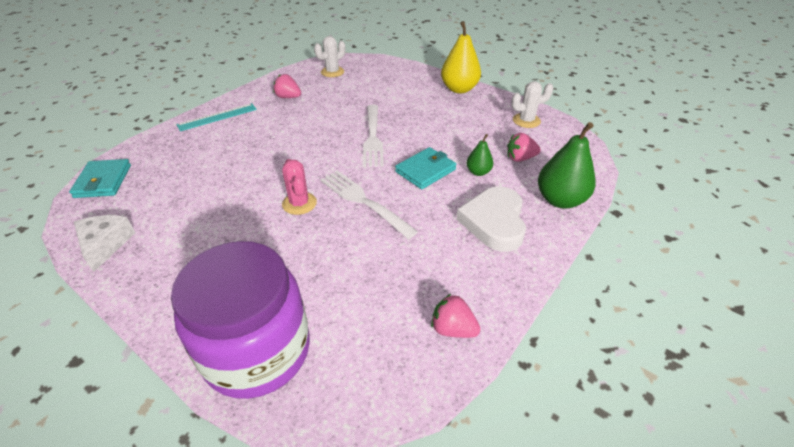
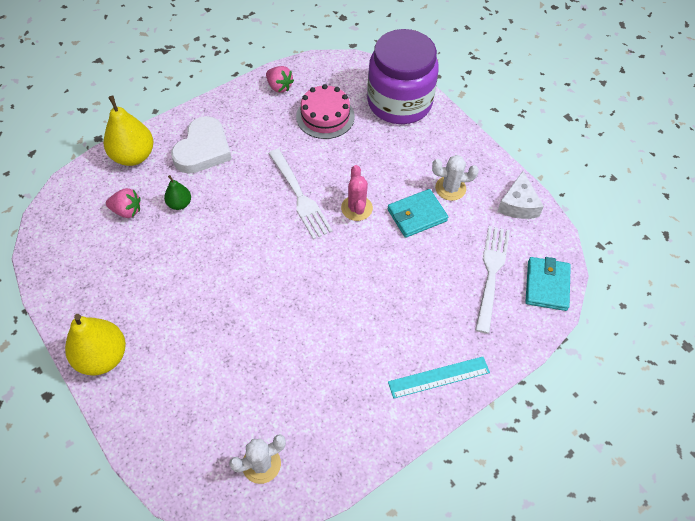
camera: 165 degrees left, 15 degrees up
pink strawberry [273,74,301,98] -> none
white fork [363,105,384,167] -> white fork moved to [475,226,510,334]
turquoise wallet [395,147,456,189] -> turquoise wallet moved to [387,189,448,238]
white cactus [511,81,553,128] -> white cactus moved to [432,155,479,201]
green pear [538,122,596,208] -> yellow pear [104,96,153,166]
none -> pink cake [296,84,355,139]

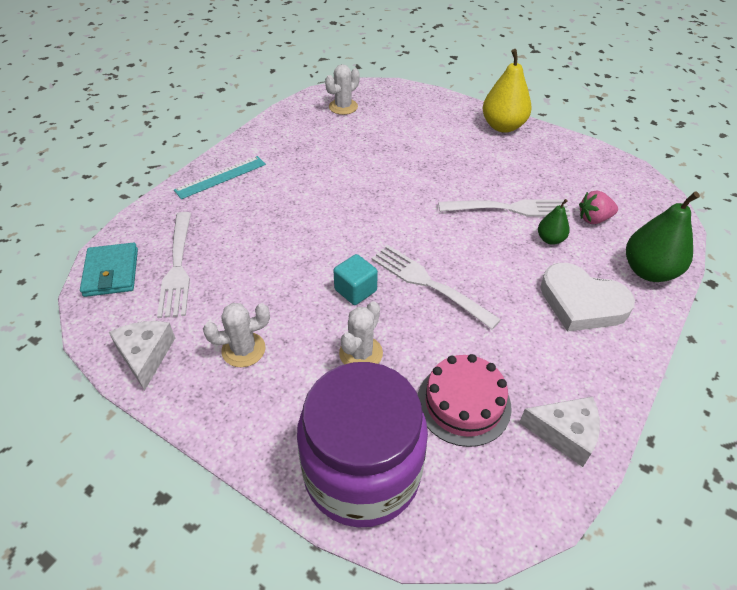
camera: 160 degrees right, 10 degrees down
yellow pear [104,96,153,166] -> green pear [626,191,700,282]
white heart [171,116,232,174] -> white heart turned 60 degrees counterclockwise [540,263,635,332]
pink strawberry [266,66,294,93] -> white cheese [519,396,600,467]
pink cactus [341,165,373,221] -> turquoise cube [333,254,378,305]
turquoise wallet [387,189,448,238] -> none
none -> white cactus [339,301,383,364]
none -> white fork [438,199,570,217]

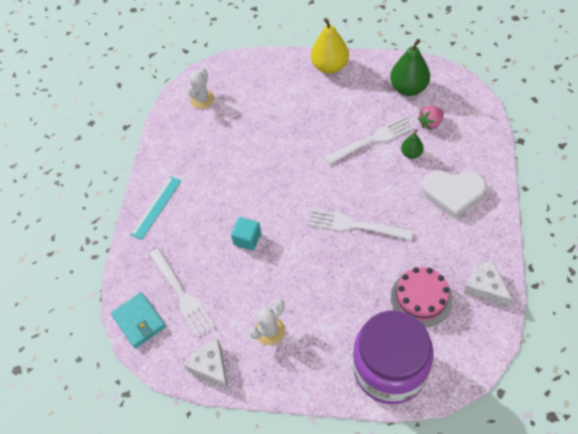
camera: 20 degrees left, 10 degrees up
turquoise cube [333,254,378,305] -> turquoise cube moved to [231,217,261,250]
white cactus [339,301,383,364] -> none
white cheese [519,396,600,467] -> white cheese turned 120 degrees counterclockwise [464,260,512,307]
green pear [626,191,700,282] -> green pear moved to [390,39,430,96]

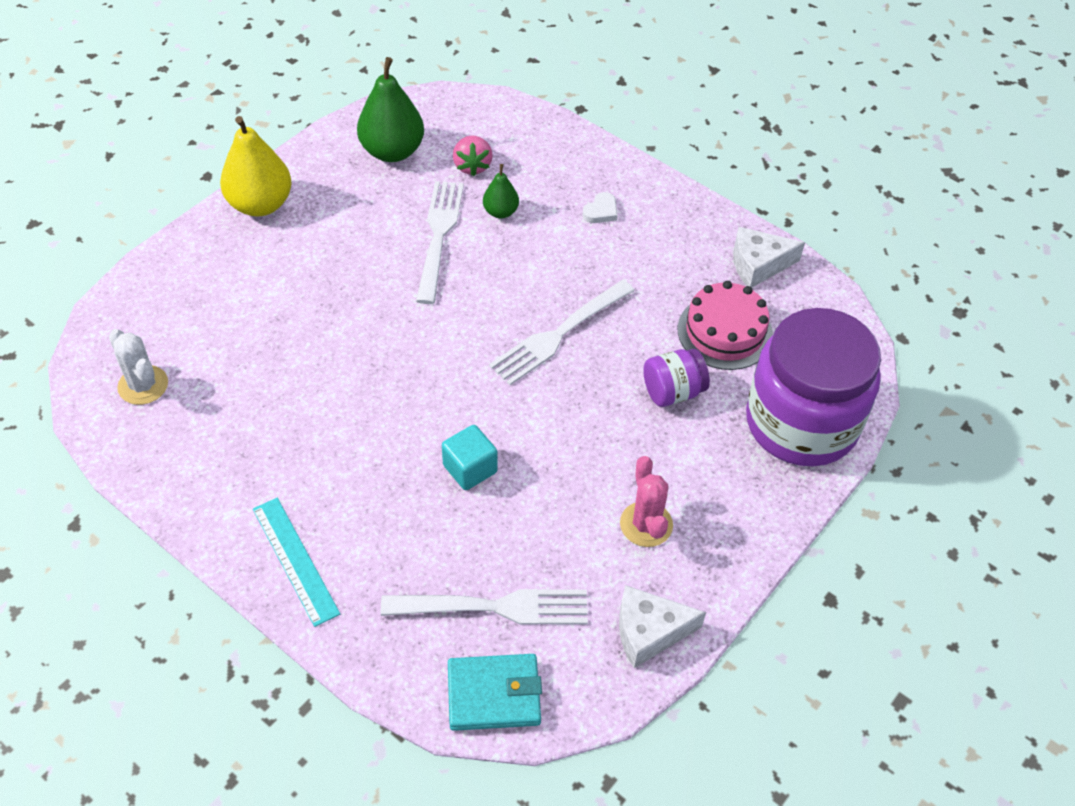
camera: 65 degrees left, 5 degrees down
white cactus [249,299,285,345] -> pink cactus [620,456,673,547]
white heart [422,170,487,219] -> white heart [582,192,618,223], size x0.42
none -> purple jar [643,349,710,407]

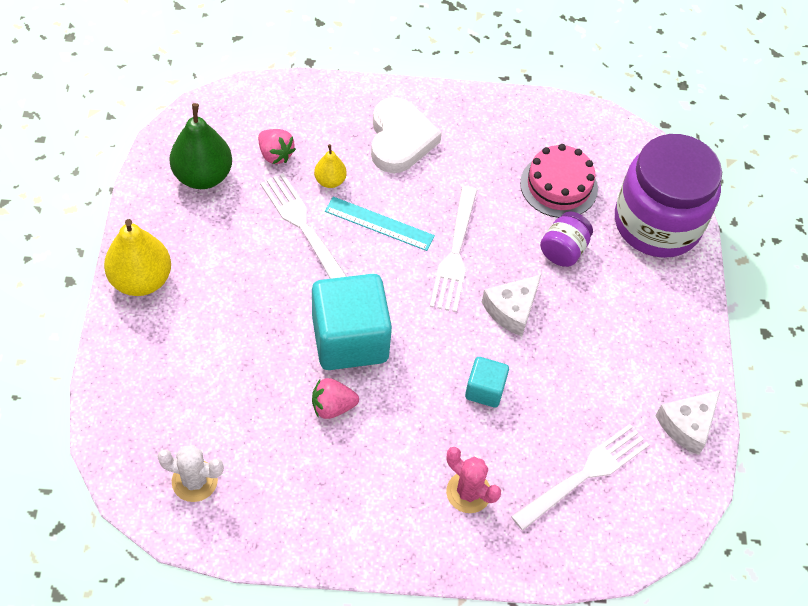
camera: 40 degrees left, 5 degrees up
turquoise ruler [253,498,340,627] -> turquoise ruler moved to [325,197,435,251]
turquoise wallet [448,654,542,731] -> none
green pear [483,164,519,219] -> yellow pear [314,144,347,188]
white heart [582,192,618,223] -> white heart [371,97,442,173], size x2.38
pink cactus [620,456,673,547] -> pink cactus moved to [446,447,501,513]
white cheese [733,227,805,288] -> white cheese moved to [482,274,542,336]
none -> turquoise cube [312,274,392,370]
none -> pink strawberry [312,378,359,419]

